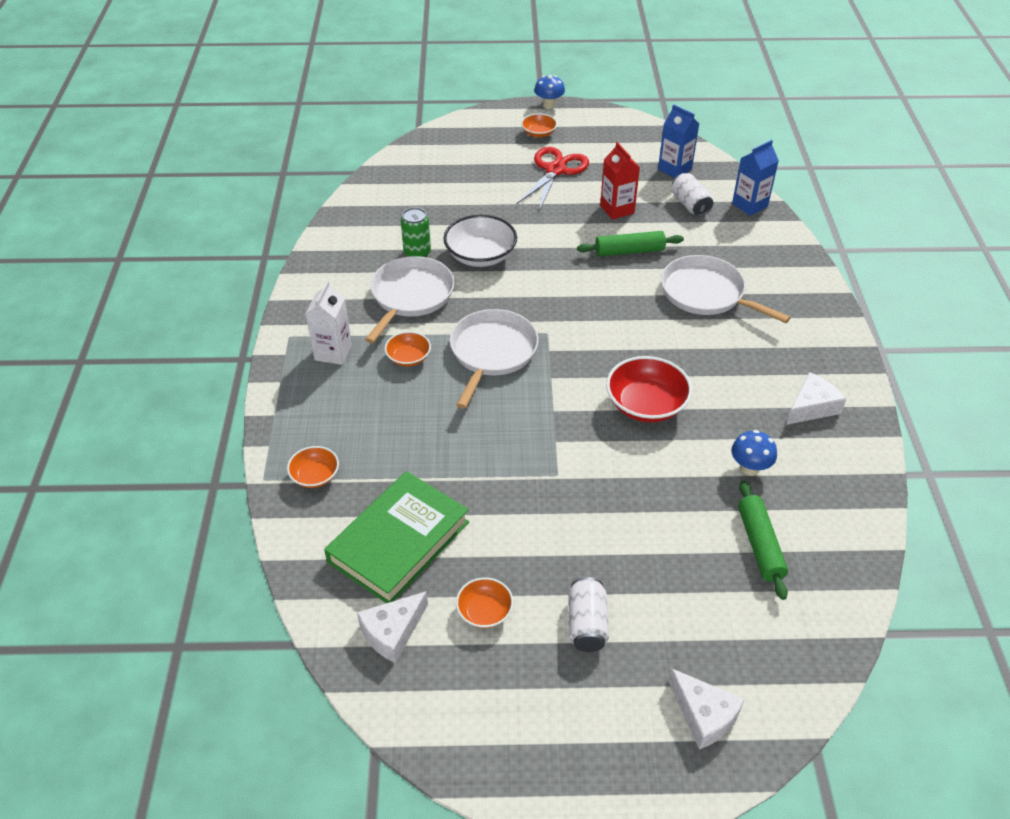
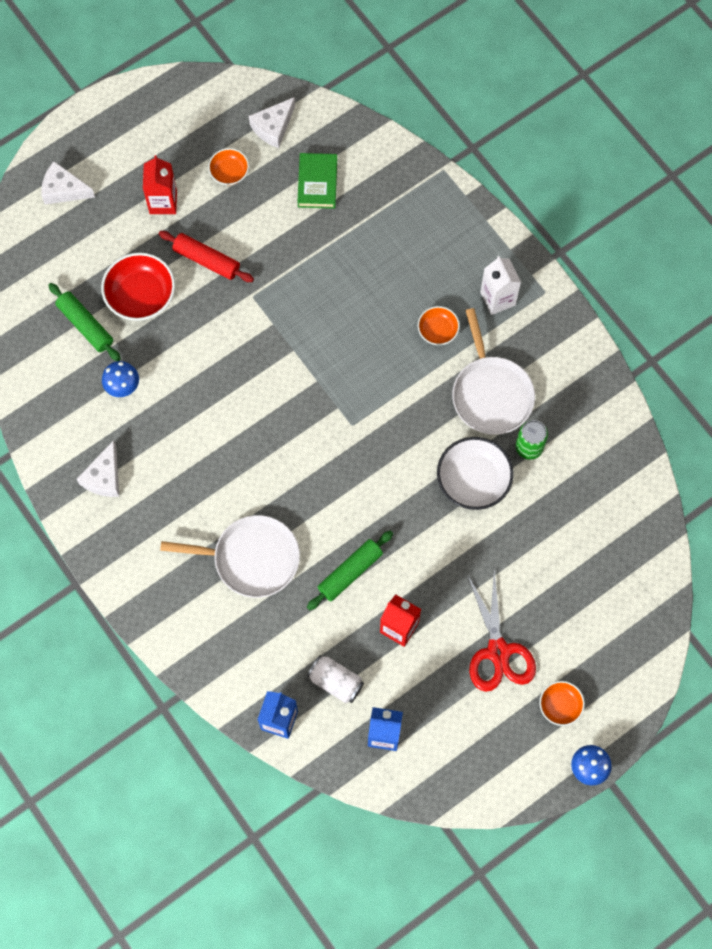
camera: 145 degrees right, 25 degrees up
orange bowl [287,446,339,488] -> none
green book [324,471,469,603] -> green book [297,153,337,209], size x0.60
white cheese [357,591,428,663] -> white cheese turned 150 degrees counterclockwise [249,97,295,148]
white pan [450,309,539,409] -> none
white can [568,577,609,652] -> red carton [143,155,177,214]
red bowl [606,356,692,422] -> red bowl moved to [101,253,175,321]
none -> red rolling pin [159,231,254,282]

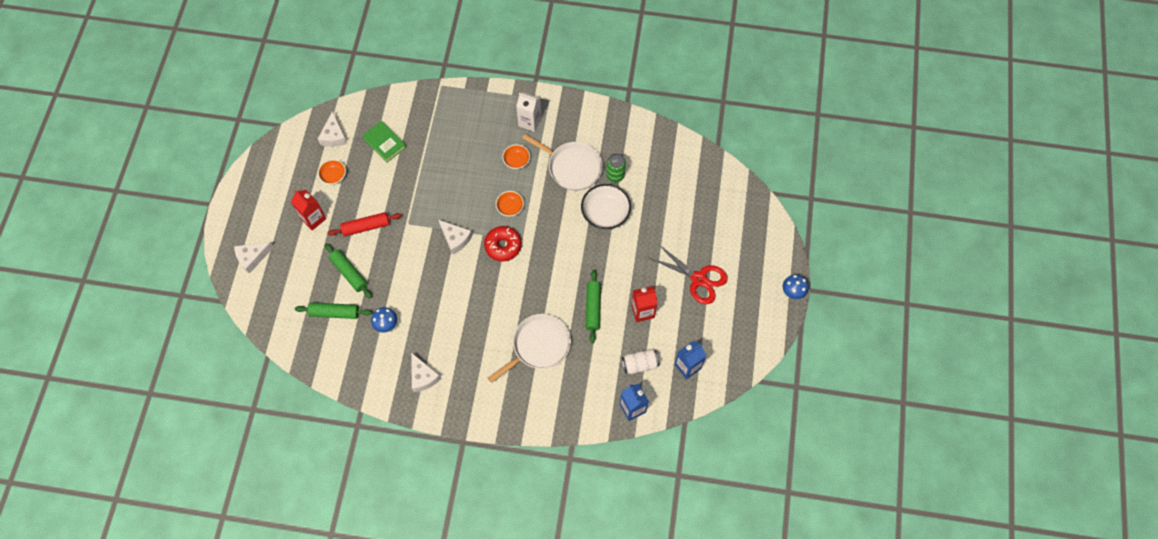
camera: 45 degrees left, 5 degrees down
red bowl [101,253,175,321] -> green rolling pin [325,243,372,298]
orange bowl [539,681,585,726] -> orange bowl moved to [496,191,524,216]
none -> white cheese [438,220,472,255]
none -> red donut [484,226,522,261]

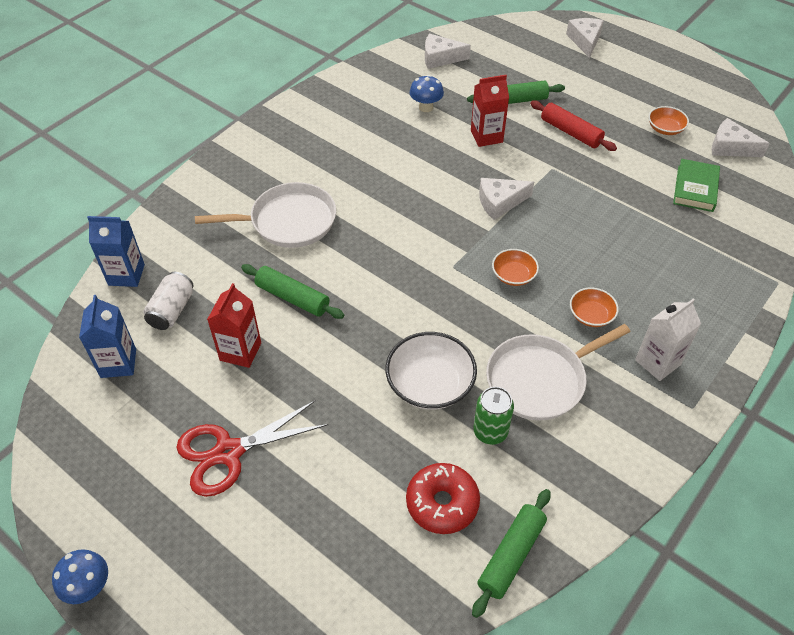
camera: 120 degrees right, 15 degrees down
red carton [291,190,326,230] -> red carton moved to [471,75,509,147]
green rolling pin [295,302,372,319] -> green rolling pin moved to [472,489,551,618]
red rolling pin [328,212,402,236] -> red rolling pin turned 60 degrees counterclockwise [530,101,617,151]
green book [362,121,406,163] -> green book turned 60 degrees counterclockwise [673,159,720,212]
white cheese [411,352,441,392] -> white cheese moved to [425,34,471,69]
red donut [484,226,522,261] -> red donut moved to [406,463,480,534]
white pan [488,314,571,383] -> white pan turned 90 degrees counterclockwise [195,182,336,248]

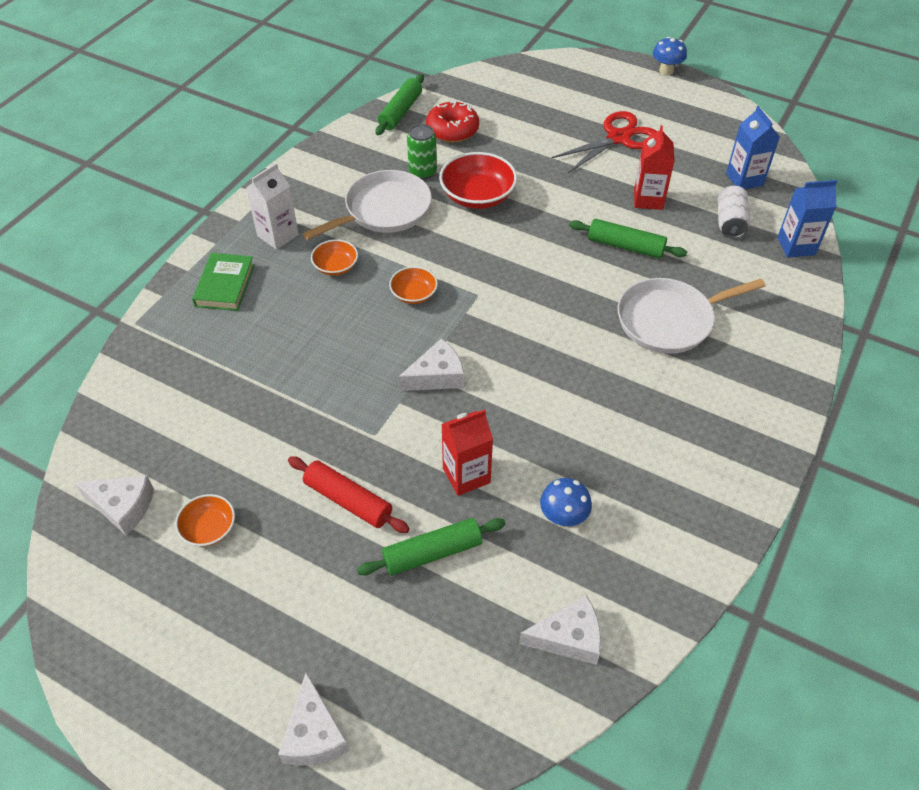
camera: 170 degrees right, 0 degrees up
white bowl [386,332,477,410] -> red bowl [439,152,517,209]
green book [673,159,720,212] -> green book moved to [192,253,255,311]

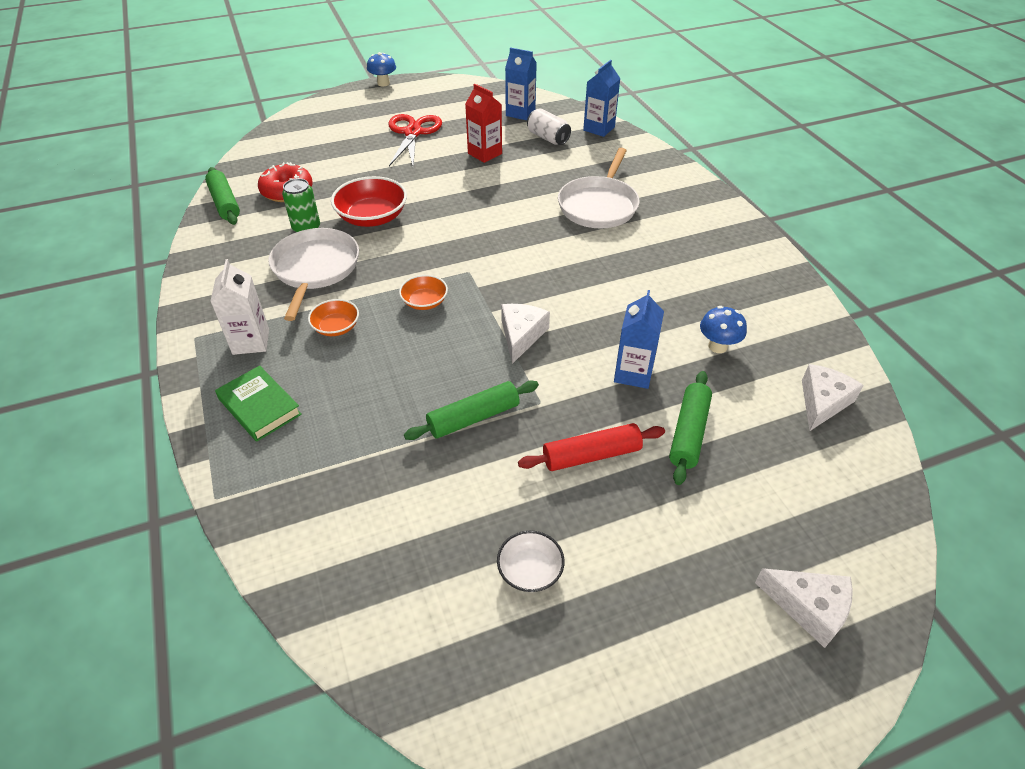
camera: 50 degrees left, 5 degrees down
white cheese [74,475,154,536] -> none
orange bowl [175,494,235,547] -> white bowl [497,531,565,592]
red carton [441,409,493,496] -> blue carton [614,290,664,389]
green rolling pin [569,219,687,259] -> green rolling pin moved to [404,381,539,440]

